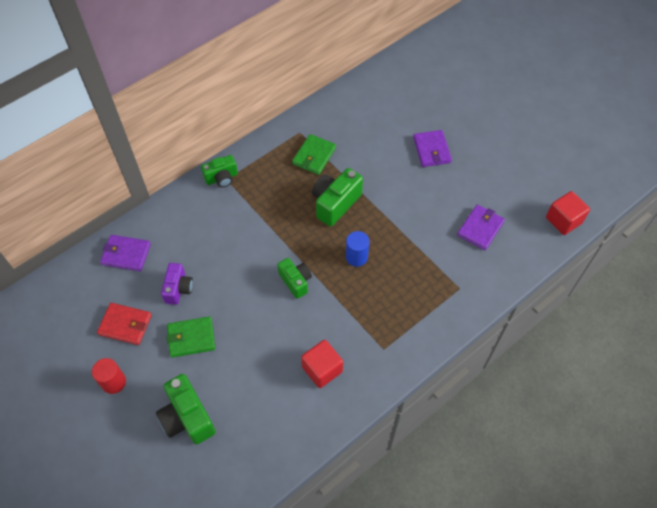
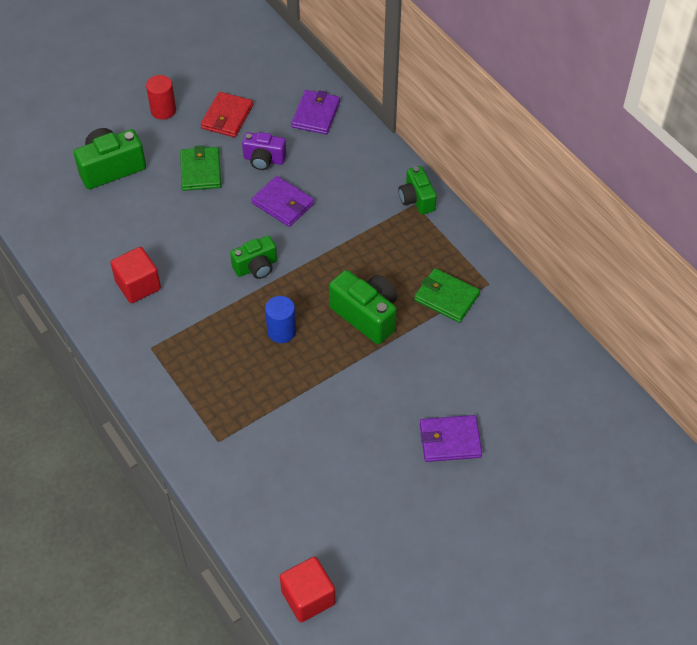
camera: 95 degrees right, 5 degrees down
purple wallet [457,205,505,250] -> purple wallet moved to [252,176,314,227]

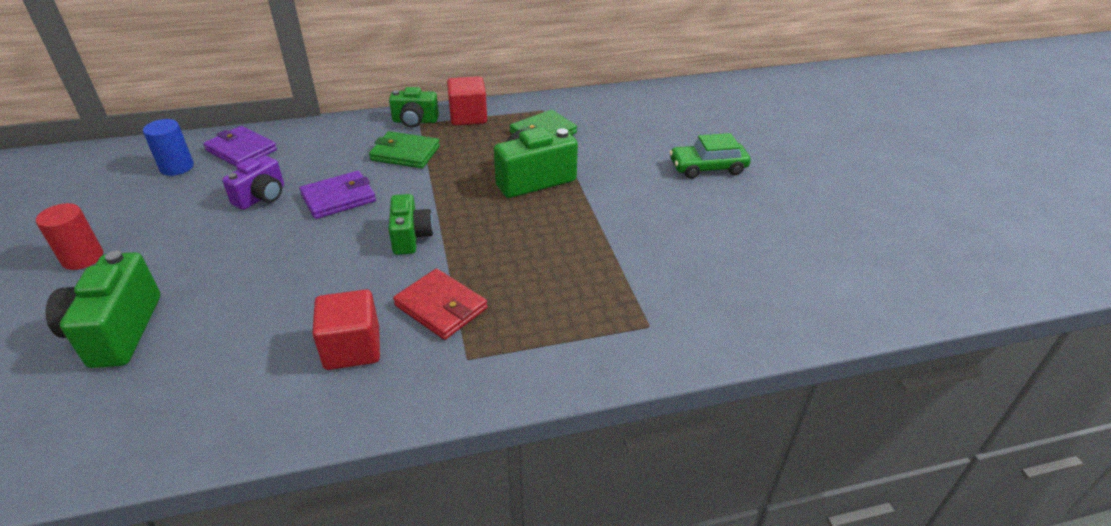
camera: 70 degrees left, 15 degrees down
green wallet [180,145,221,191] -> green wallet moved to [369,131,440,168]
red wallet [201,92,253,137] -> red wallet moved to [393,269,487,340]
blue cylinder [265,296,296,343] -> blue cylinder moved to [143,119,194,176]
red cube [280,557,335,622] -> red cube moved to [447,76,487,126]
purple wallet [420,415,482,462] -> green car [669,133,751,179]

